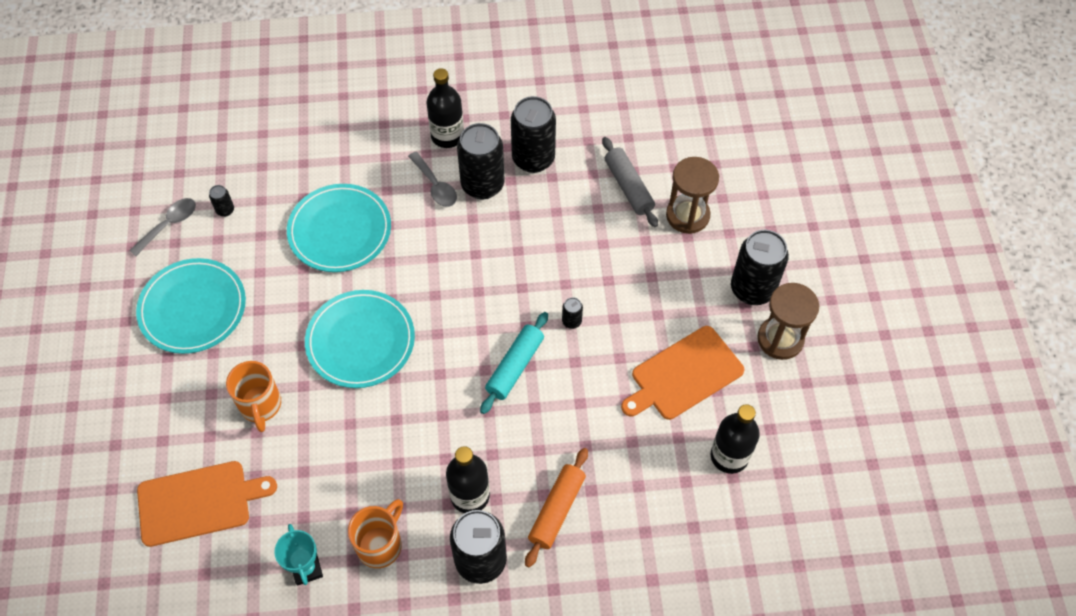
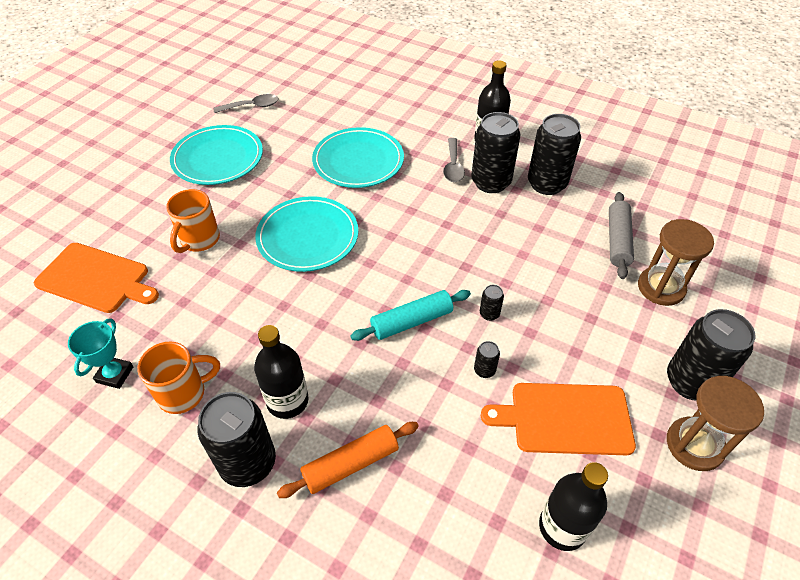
camera: 35 degrees right, 10 degrees down
black can [209,185,234,217] -> black can moved to [474,341,500,378]

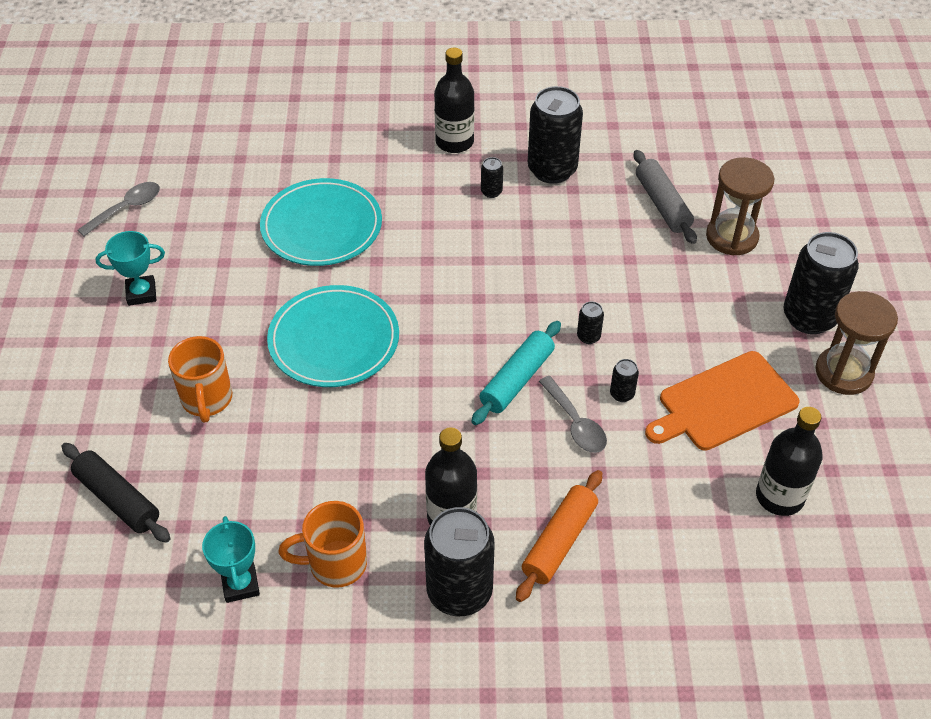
camera: 30 degrees left, 0 degrees up
orange cutting board [34,243,159,313] -> black rolling pin [61,443,171,543]
orange mug [137,342,220,414] -> orange mug turned 135 degrees counterclockwise [278,501,367,588]
turquoise plate [170,125,263,185] -> turquoise trophy [96,231,165,306]
grey spoon [443,138,465,182] -> grey spoon moved to [539,376,607,453]
black can [471,112,521,193] -> black can [481,157,503,198], size x0.43

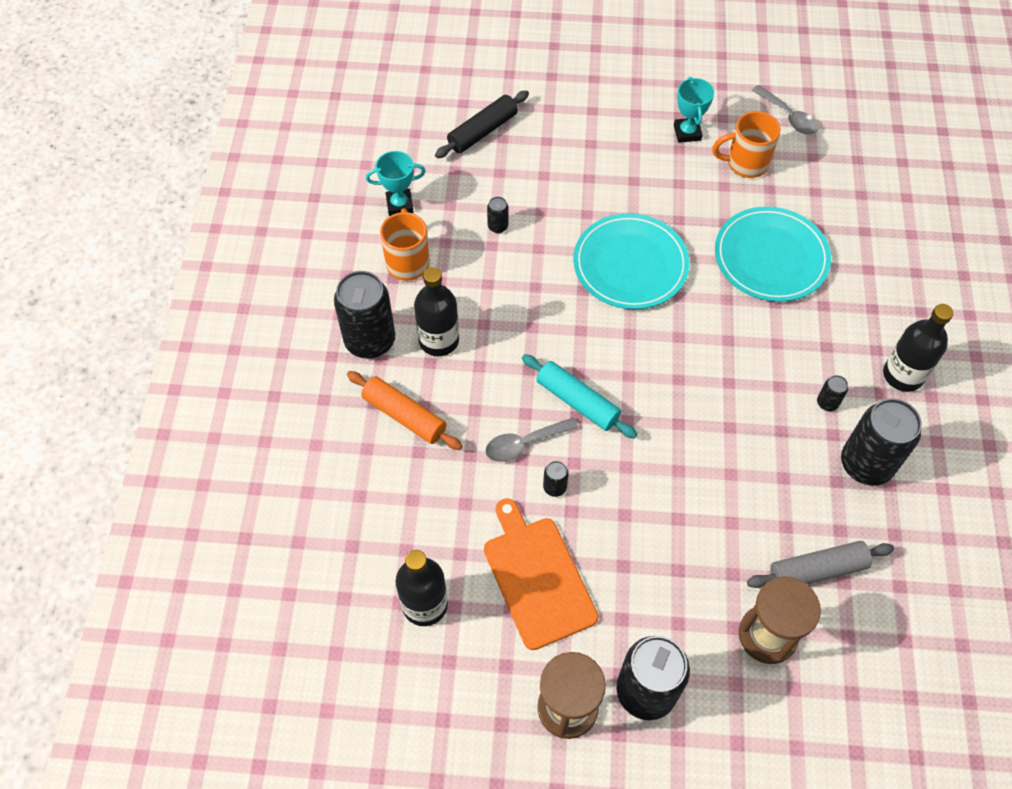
camera: 95 degrees right, 10 degrees up
orange mug [168,336,232,423] -> orange mug moved to [712,111,781,178]
black can [577,301,604,344] -> black can moved to [487,197,509,233]

